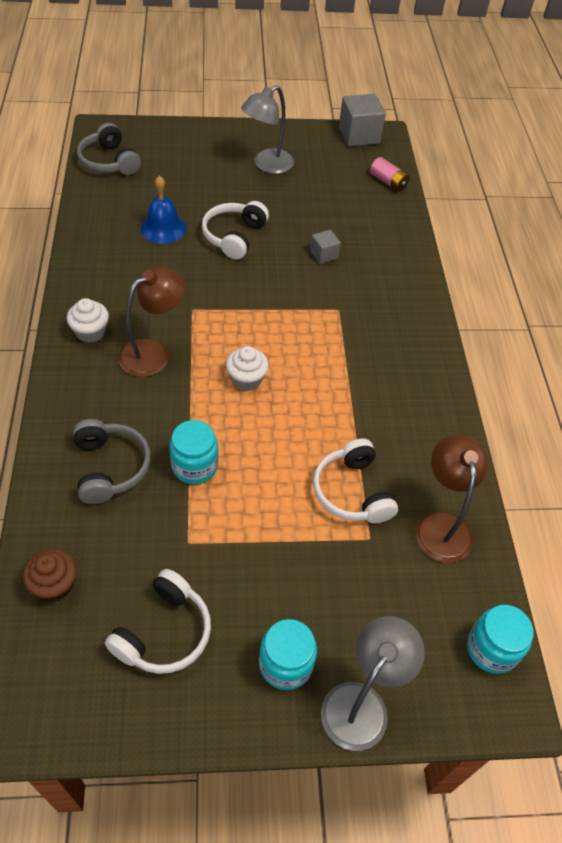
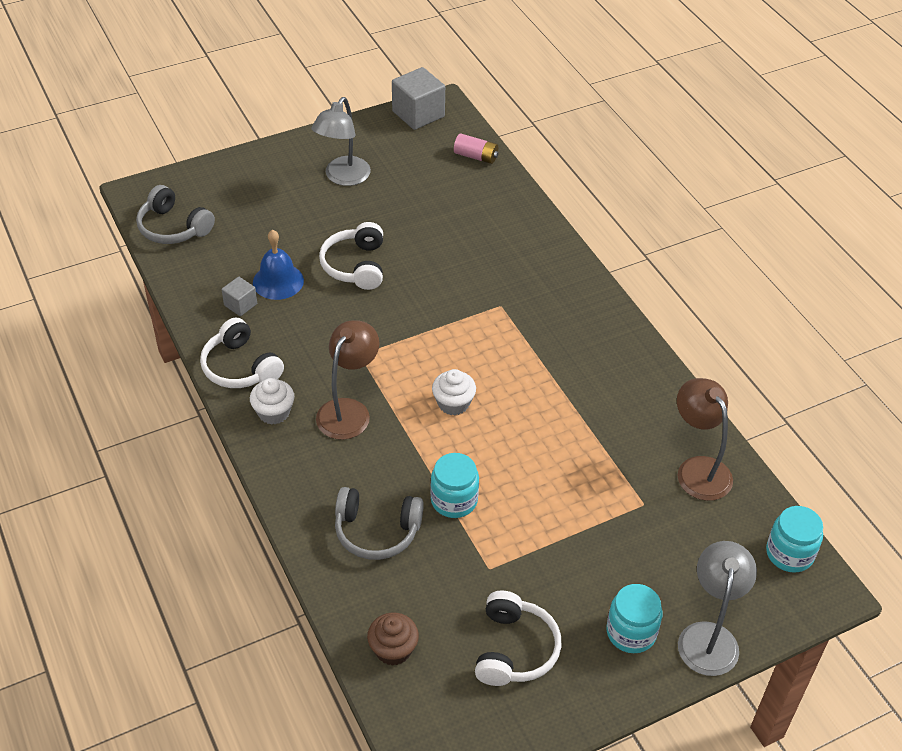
camera: 20 degrees left, 5 degrees down
grey headphones [73,419,151,504] -> grey headphones turned 135 degrees clockwise [335,487,424,560]
grey cube [310,230,341,264] -> grey cube moved to [222,277,257,316]
white headphones [313,438,398,524] -> white headphones moved to [200,318,284,388]

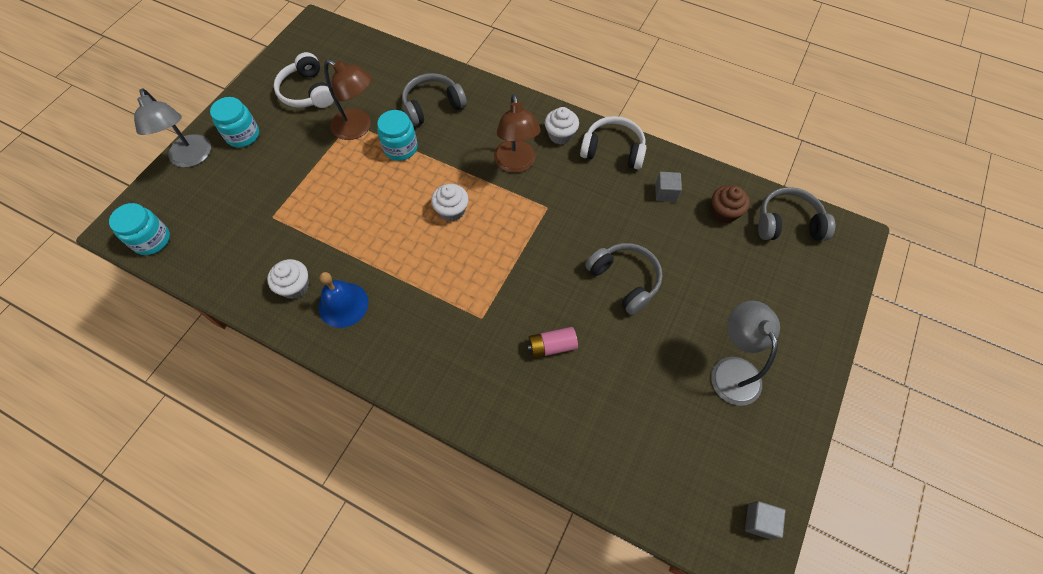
camera: 145 degrees right, 15 degrees up
blue bell [253,230,304,300] -> blue bell moved to [318,272,368,328]
white headphones [319,222,383,290] -> grey headphones [585,243,663,315]
brown cupcake [367,612,419,666] -> brown cupcake moved to [712,185,750,223]
grey cube [392,67,445,130] -> grey cube [745,501,786,540], size x0.54
pink battery [454,133,499,164] -> pink battery moved to [527,327,578,358]
brown lamp [677,378,733,501] -> brown lamp moved to [324,59,372,140]
none -> white cupcake [267,259,309,299]

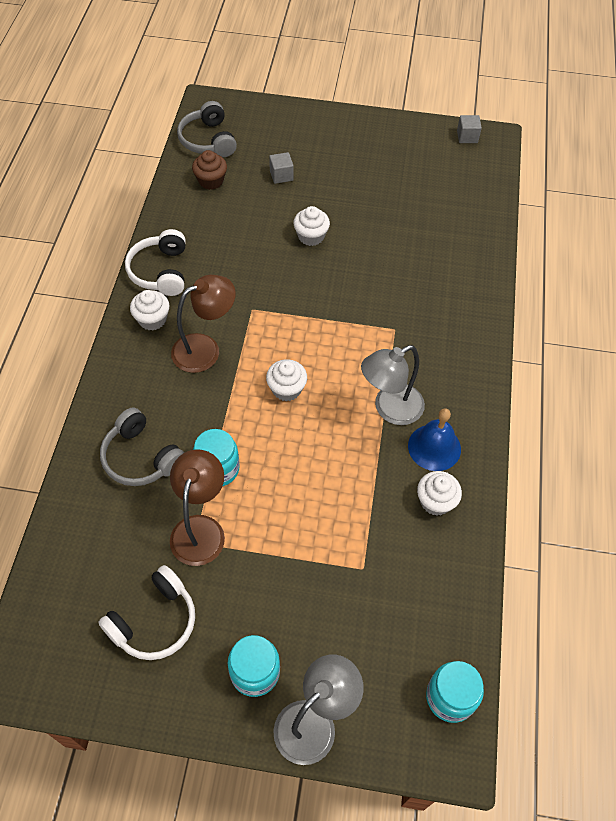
camera: 110 degrees left, 5 degrees down
pink battery [527,327,578,358] -> none
grey headphones [585,243,663,315] -> white cupcake [293,206,330,246]
grey cube [655,172,682,202] -> grey cube moved to [269,152,294,184]
grey lamp [711,301,780,406] -> grey lamp moved to [361,345,425,425]

